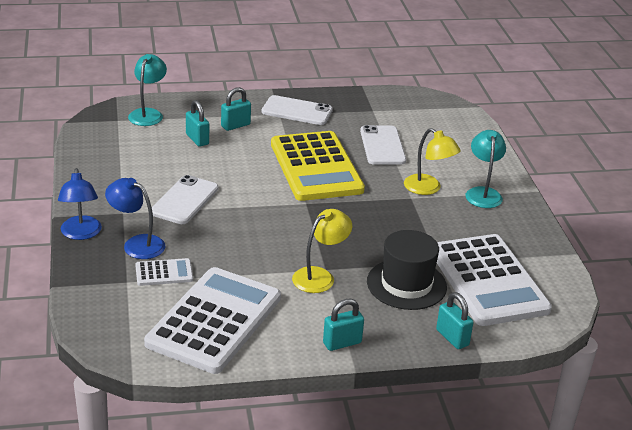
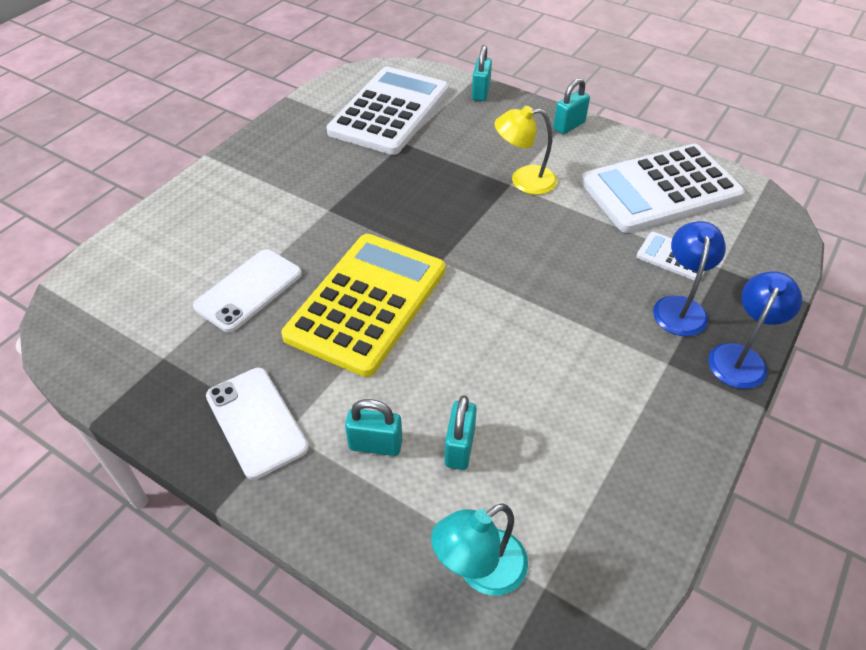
camera: 135 degrees left, 15 degrees up
blue lamp [105,178,165,259] -> blue lamp turned 150 degrees counterclockwise [653,221,726,336]
white phone [152,175,218,224] -> none
turquoise padlock [323,299,364,351] -> turquoise padlock turned 60 degrees counterclockwise [553,78,590,134]
black hat [367,230,447,310] -> none
yellow lamp [404,128,461,195] -> none
turquoise lamp [465,130,506,208] -> none

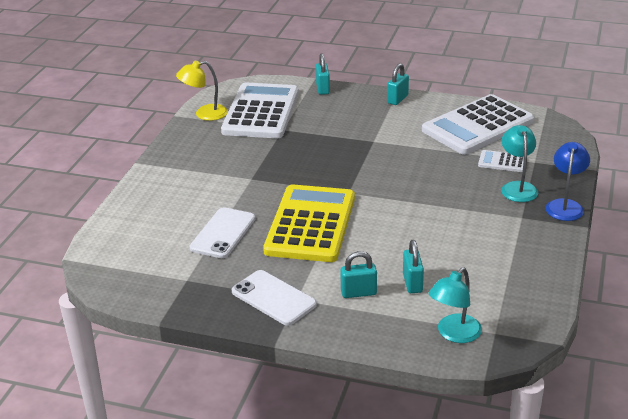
camera: 15 degrees left, 15 degrees down
yellow lamp [495,106,557,195] -> yellow lamp moved to [176,61,228,121]
blue lamp [653,221,726,336] -> turquoise lamp [501,125,538,202]

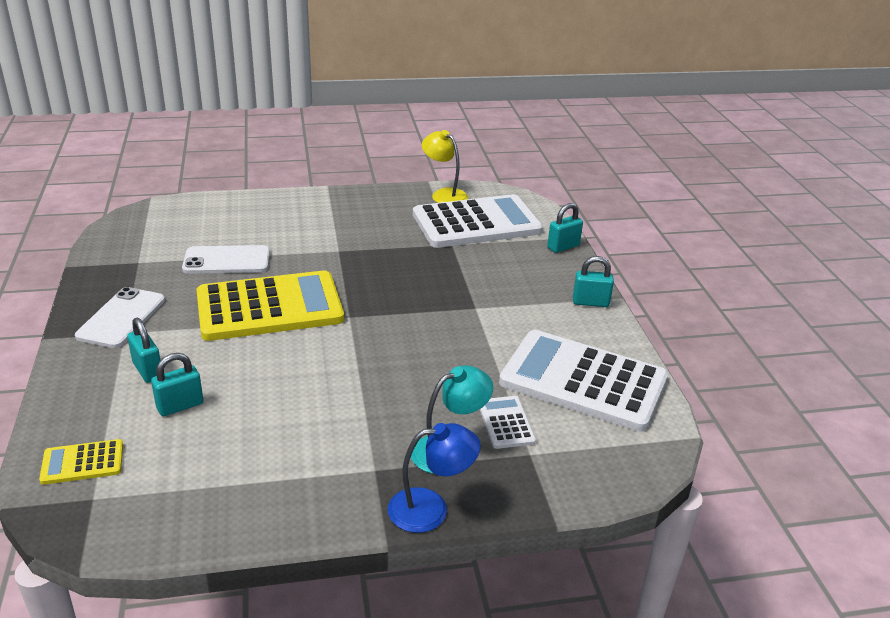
camera: 60 degrees right, 0 degrees up
turquoise lamp [429,268,482,343] -> yellow calculator [39,439,123,485]

